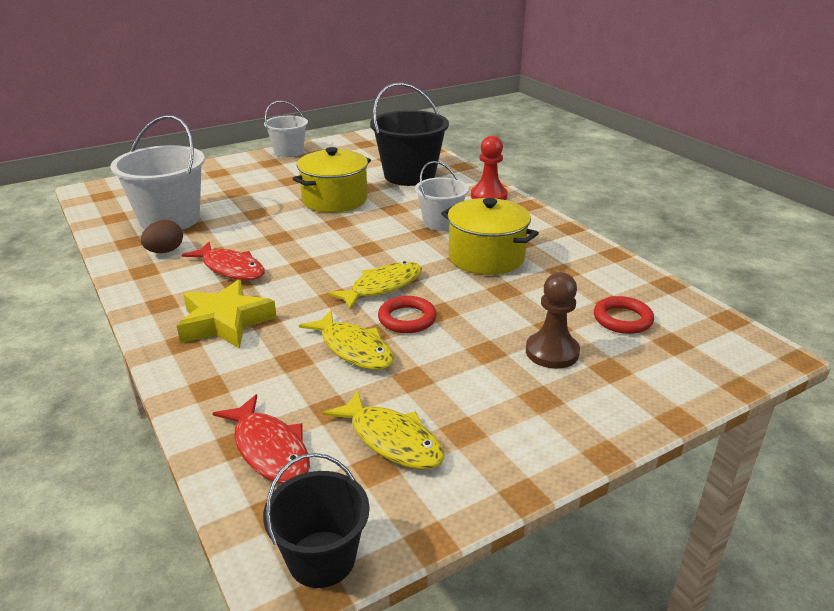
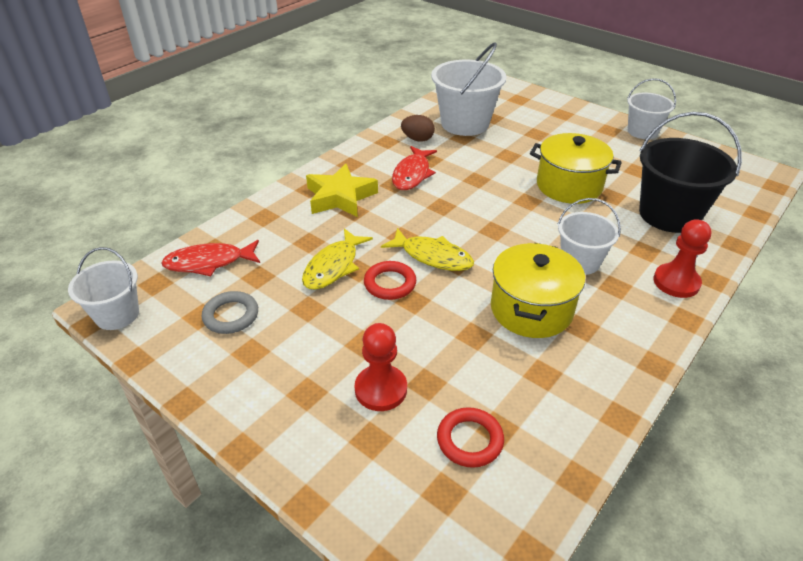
camera: 70 degrees right, 10 degrees up
red fish [213,394,310,484] -> red fish turned 45 degrees clockwise [161,240,260,276]
black bucket [263,453,370,588] -> white bucket [68,247,139,330]
yellow fish [323,390,444,469] -> grey ring [202,291,258,334]
brown pawn [526,272,580,369] -> red pawn [354,323,407,411]

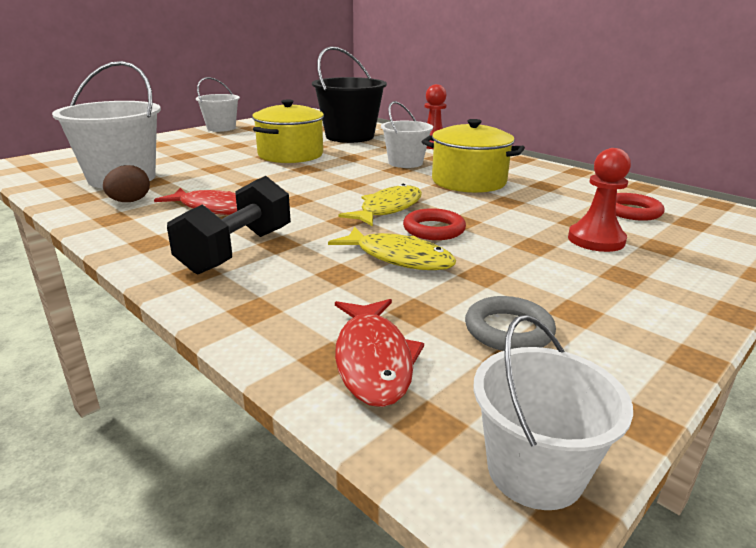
camera: 85 degrees left, 15 degrees down
yellow star [306,164,378,217] -> black dumbbell [167,176,291,274]

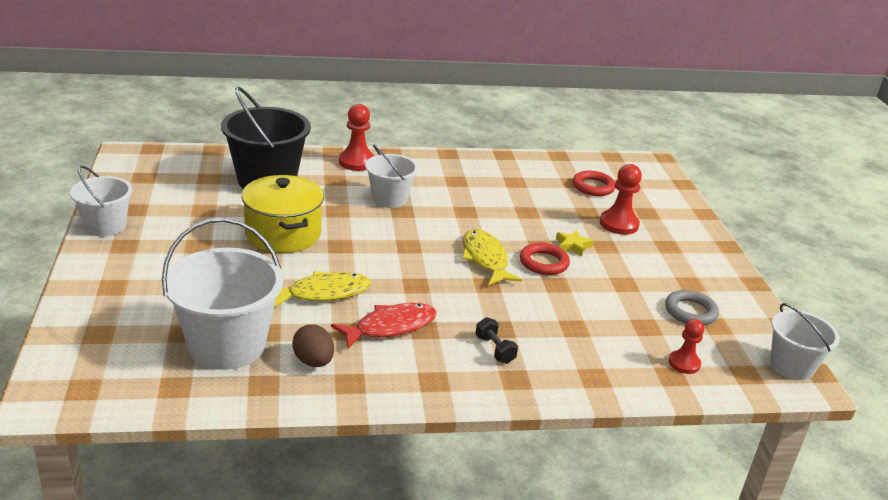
camera: 55 degrees left, 5 degrees up
black dumbbell [167,176,291,274] -> black dumbbell [475,317,518,364], size x0.47
yellow fish [328,227,456,270] -> yellow fish moved to [274,271,371,307]
red fish [335,299,424,407] -> red pawn [669,319,704,374]
yellow pot [422,119,525,193] -> none
none -> yellow star [556,230,593,256]

